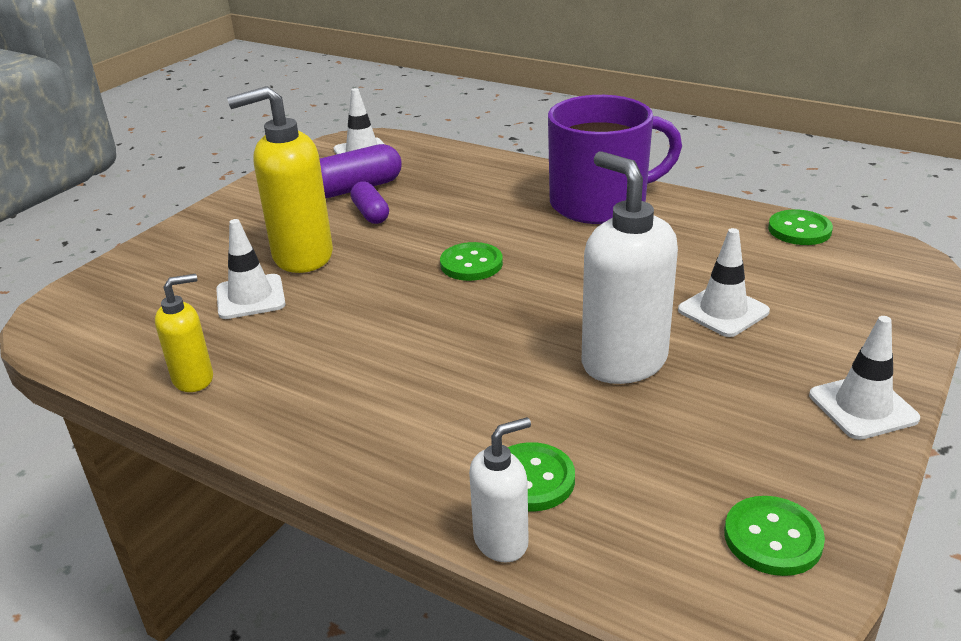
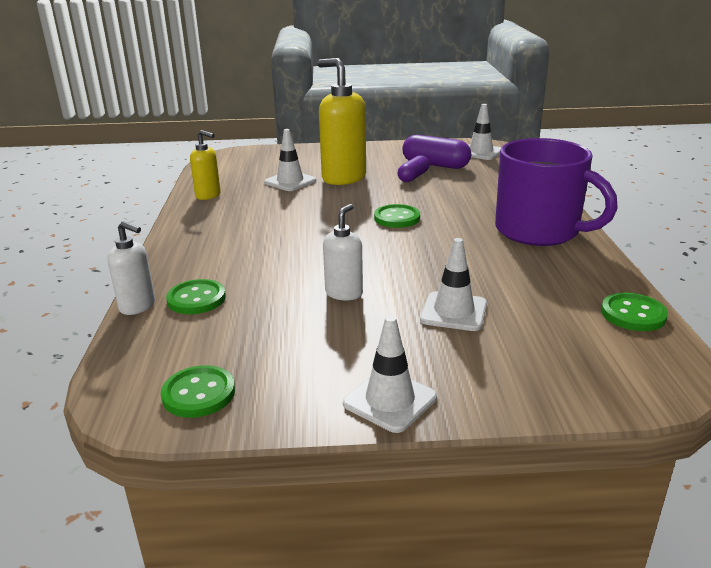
camera: 55 degrees right, 5 degrees down
white soap dispenser [581,151,678,384] -> white soap dispenser [323,204,363,301], size x0.55

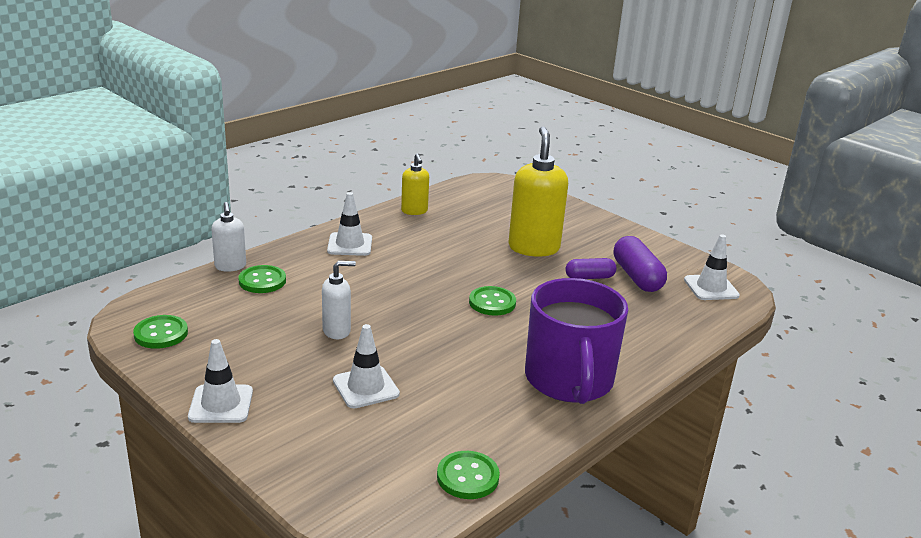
camera: 45 degrees right, 0 degrees up
white traffic cone [264,129,316,191] -> white traffic cone moved to [327,192,372,256]

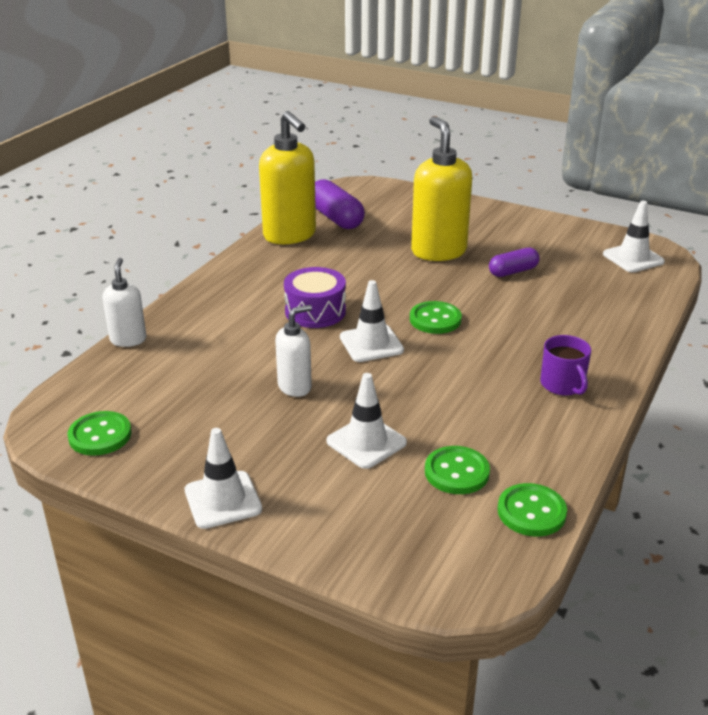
camera: 15 degrees left, 5 degrees up
white soap dispenser [211,202,246,272] -> white soap dispenser turned 150 degrees counterclockwise [103,258,146,347]
green button [238,265,286,293] -> green button moved to [425,446,490,494]
white traffic cone [327,192,372,256] -> white traffic cone moved to [340,280,404,362]
yellow soap dispenser [401,153,429,215] -> yellow soap dispenser [259,111,316,244], size x1.82
purple mug [525,278,628,404] -> purple mug [540,335,591,395], size x0.46
purple capsule [614,236,667,292] -> purple capsule moved to [315,179,365,229]
none -> purple drum [284,267,346,328]

